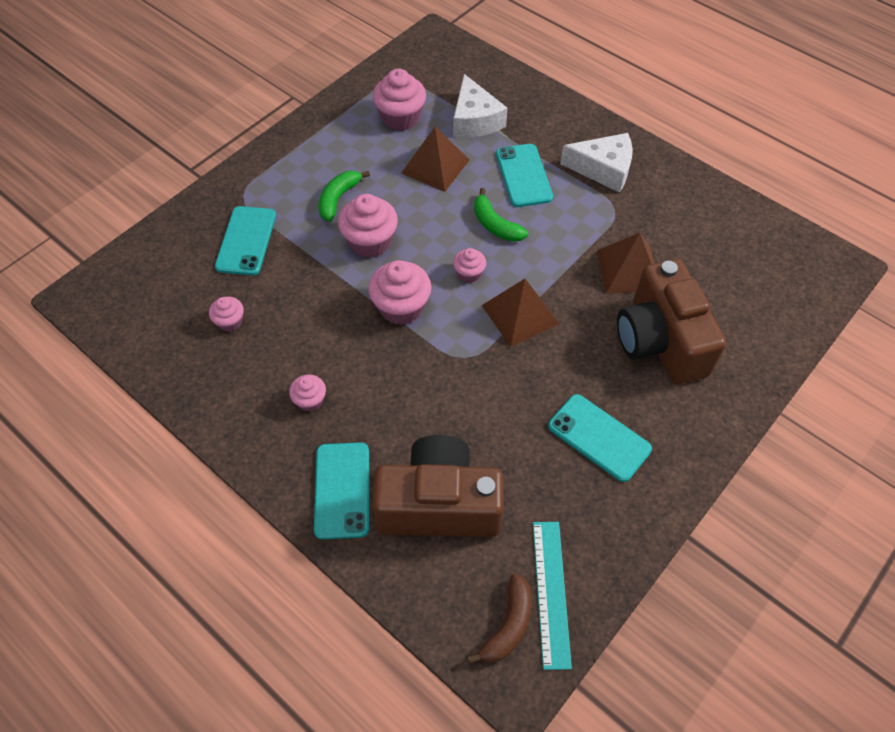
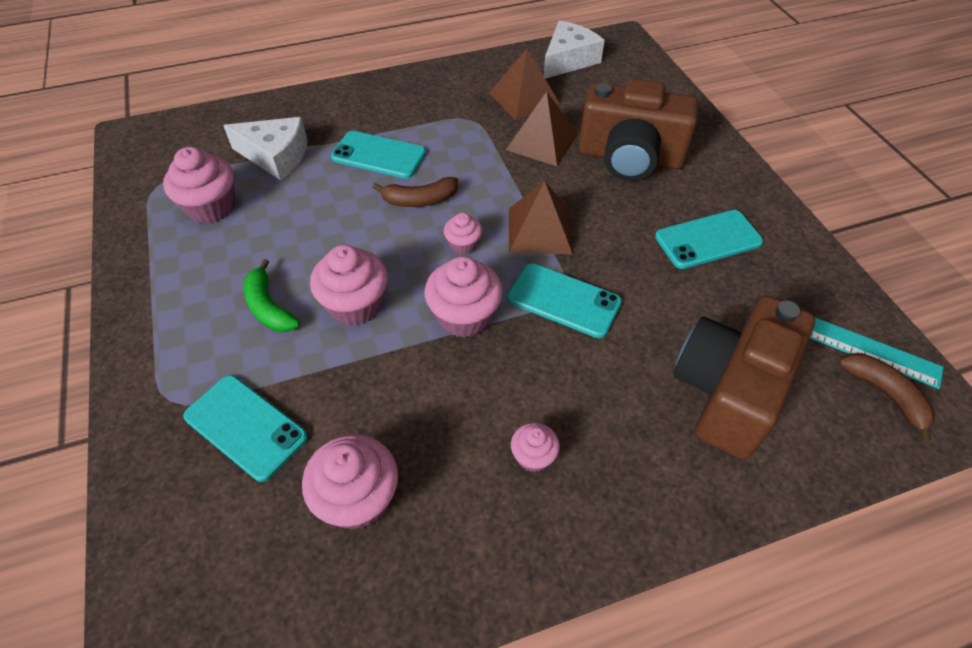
camera: 60 degrees left, 5 degrees down
pink cupcake [209,297,244,332] -> pink cupcake [302,434,398,530], size x1.81
turquoise phone [314,442,369,540] -> turquoise phone moved to [507,263,622,338]
brown pyramid [401,127,469,192] -> brown pyramid moved to [489,49,560,120]
green banana [474,188,528,242] -> brown banana [372,177,458,207]
white cheese [560,133,633,193] -> white cheese moved to [544,21,605,79]

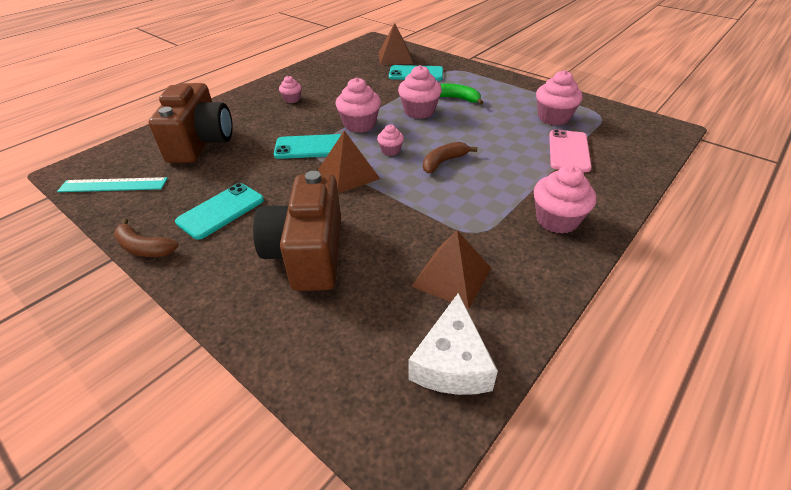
camera: 150 degrees right, 10 degrees down
white cheese [223,117,308,181] -> pink phone [549,129,592,172]
pink cupcake [302,434,398,530] -> pink cupcake moved to [534,165,597,234]
turquoise phone [331,131,426,179] -> none
brown pyramid [506,92,578,166] -> brown pyramid moved to [379,23,413,65]
brown camera [578,78,699,181] -> brown camera turned 75 degrees counterclockwise [253,171,341,291]
brown banana [838,353,935,444] -> brown banana moved to [114,218,178,257]

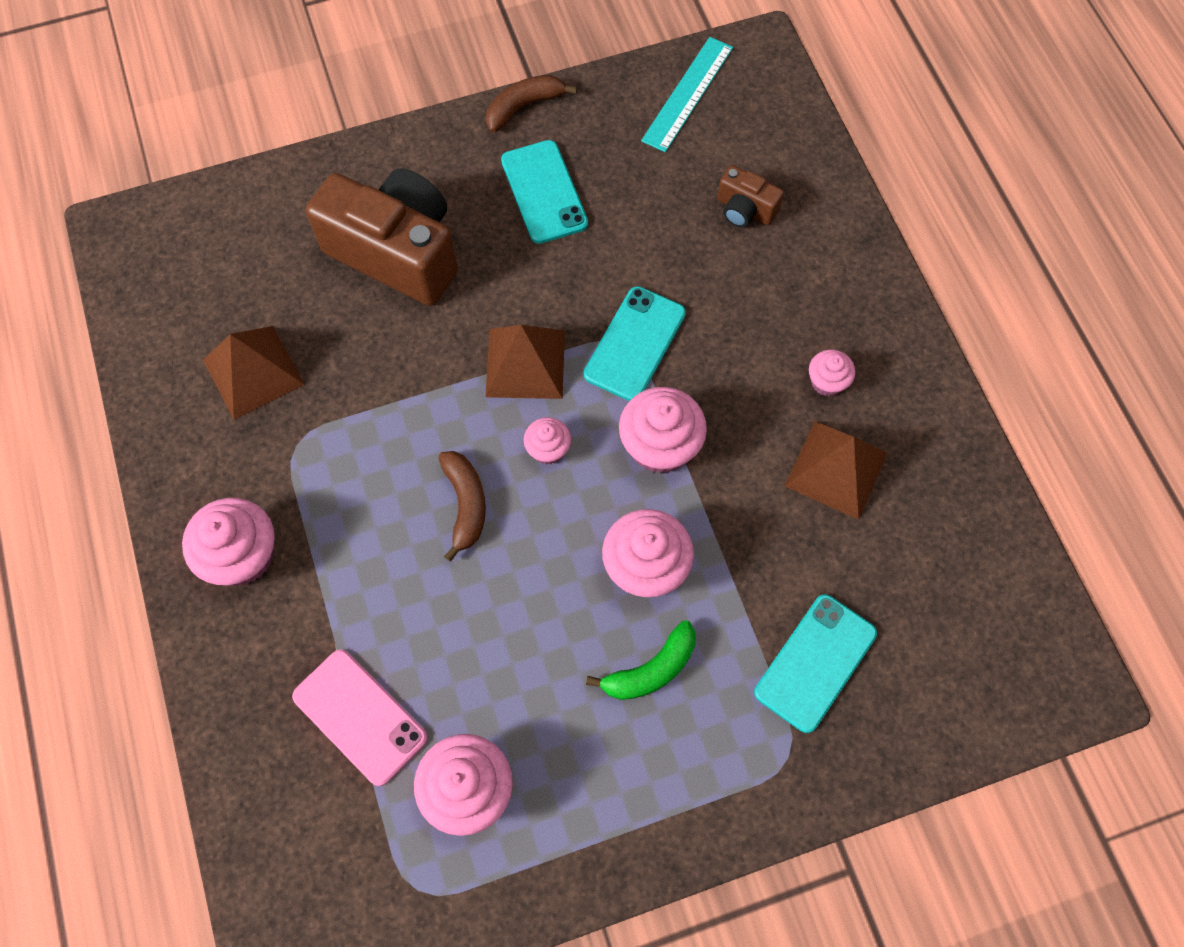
camera: 120 degrees right, 25 degrees up
brown camera [148,83,233,163] -> brown camera [717,165,784,228], size x0.46
brown pyramid [379,23,413,65] -> brown pyramid moved to [785,421,888,520]
white cheese [408,293,498,395] -> none

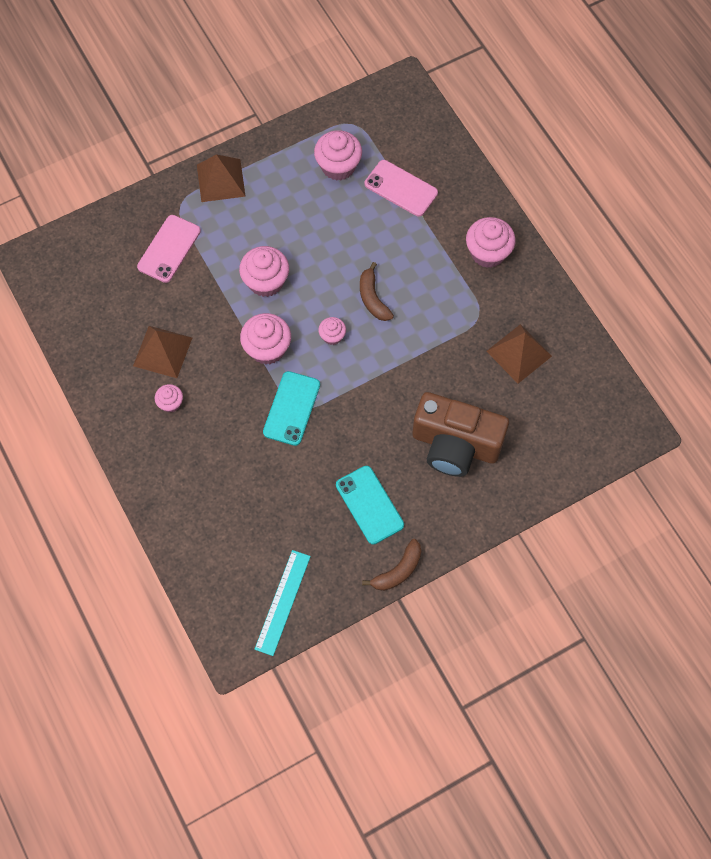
camera: 170 degrees right, 0 degrees up
brown pyramid [485,325,565,399] -> brown pyramid moved to [197,154,246,202]
green banana [586,620,696,700] -> none
brown camera [717,165,784,228] -> none
turquoise phone [754,594,877,733] -> pink phone [137,215,201,283]

